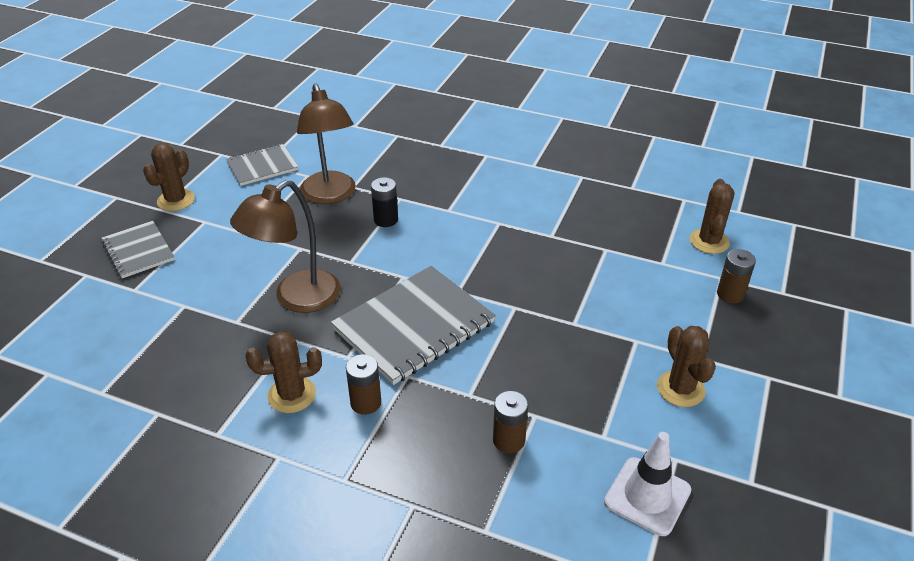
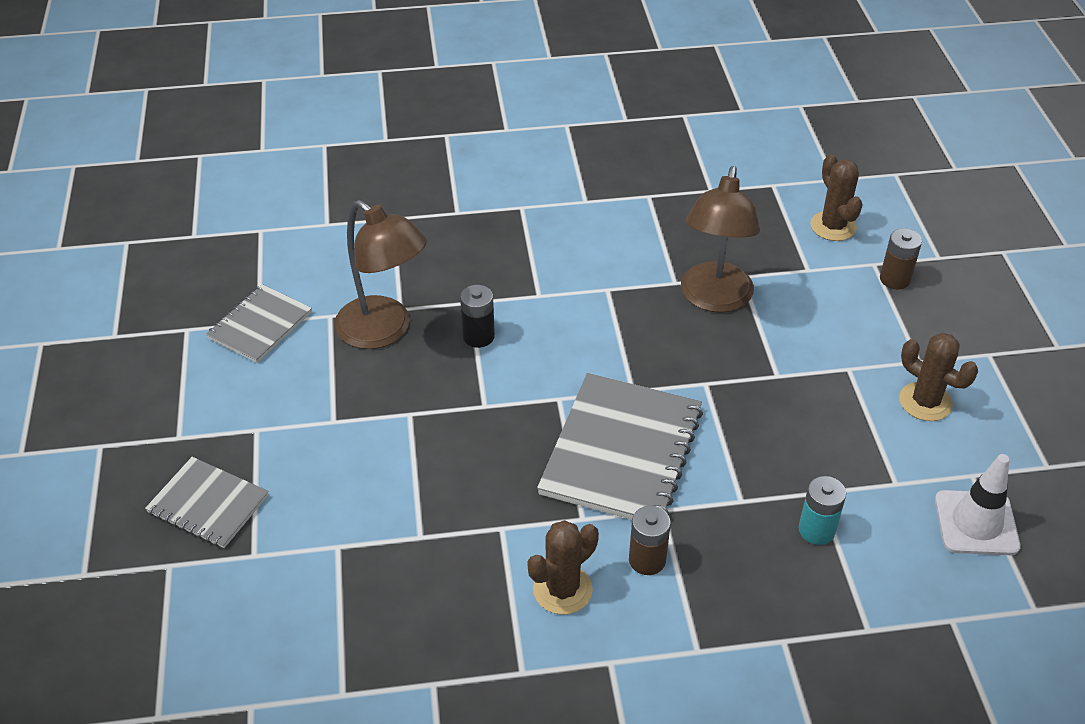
camera: 30 degrees left, 5 degrees up
brown cactus [143,143,195,211] -> none
brown lamp [230,180,341,313] -> brown lamp moved to [681,166,760,313]
brown battery [493,391,528,453] -> turquoise battery [799,476,846,545]

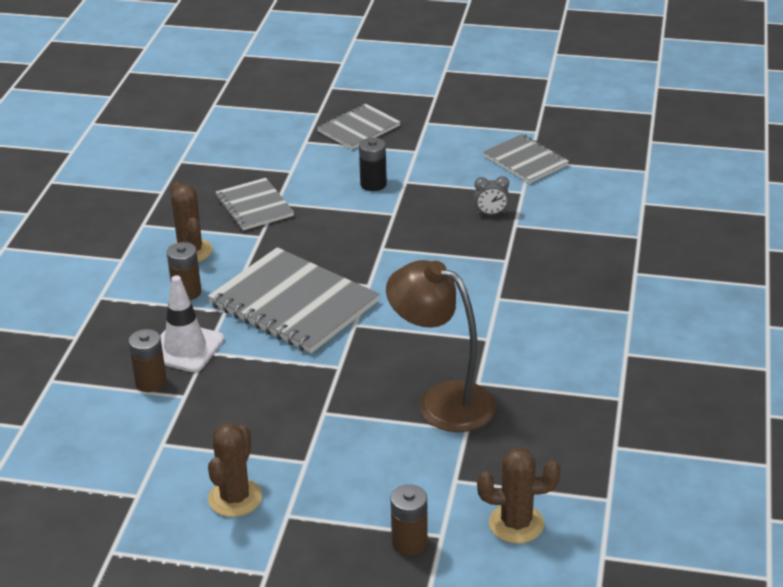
camera: 110 degrees right, 10 degrees down
brown lamp [334,200,427,349] -> grey clock [474,176,509,215]
black battery [460,285,495,348] -> black battery moved to [359,138,387,191]
turquoise battery [799,476,846,545] -> brown battery [128,329,167,392]
brown cactus [899,333,978,421] -> brown cactus turned 45 degrees counterclockwise [208,423,262,517]
white traffic cone [935,454,1021,555] -> white traffic cone moved to [160,275,224,372]
none -> grey notebook [215,178,294,230]

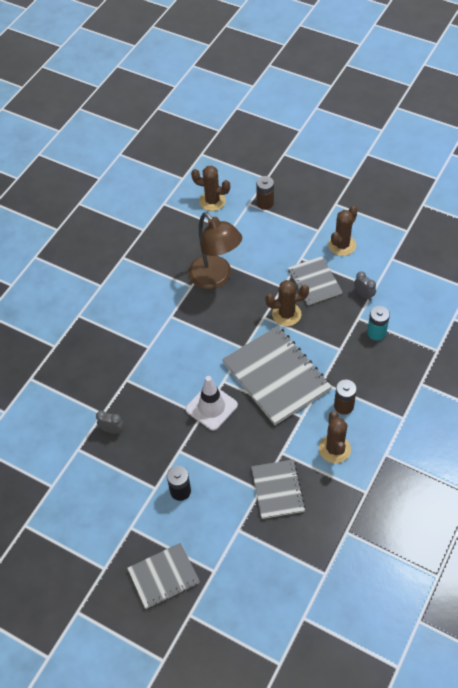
camera: 160 degrees left, 20 degrees up
brown battery [128,329,167,392] -> turquoise battery [367,306,390,341]
white traffic cone [160,275,224,372] -> white traffic cone moved to [185,376,238,431]
grey notebook [483,134,569,183] -> grey notebook moved to [288,256,343,305]
none -> brown cactus [265,280,309,326]
none -> grey clock [354,271,376,301]

